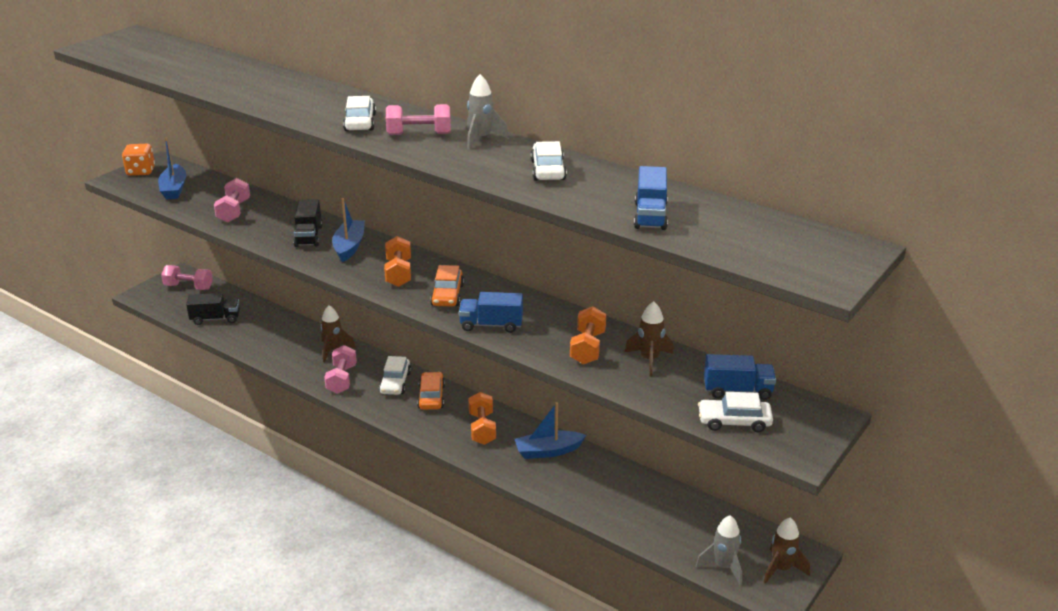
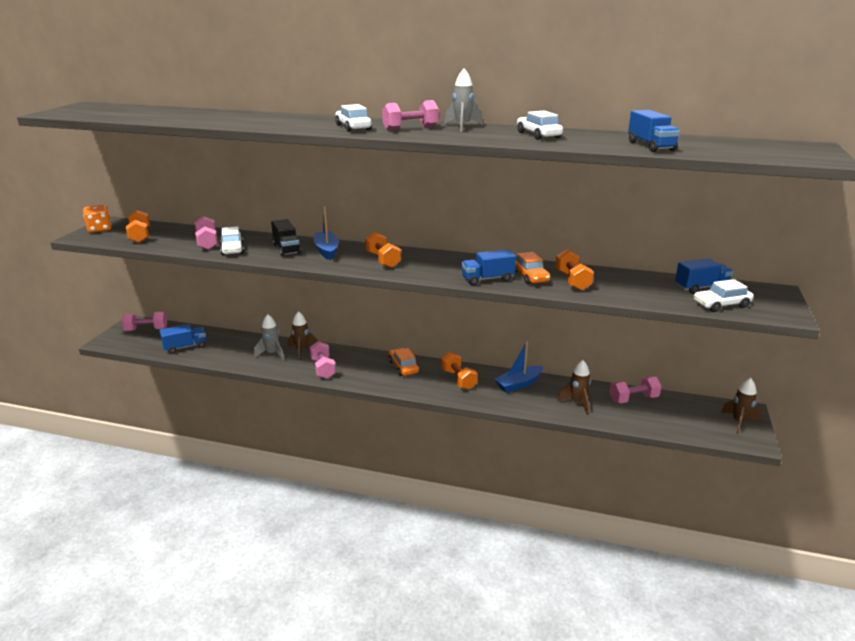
camera: 20 degrees left, 5 degrees down
blue boat [158,137,186,200] -> orange dumbbell [126,210,150,243]
black truck [186,293,240,325] -> blue truck [160,324,206,354]
white car [379,356,411,395] -> white car moved to [220,226,244,255]
orange car [430,265,464,307] -> orange car moved to [515,252,551,285]
brown rocket [625,301,674,377] -> brown rocket moved to [557,360,591,415]
grey rocket [696,515,742,585] -> grey rocket moved to [254,314,285,360]
none -> pink dumbbell [609,376,662,403]

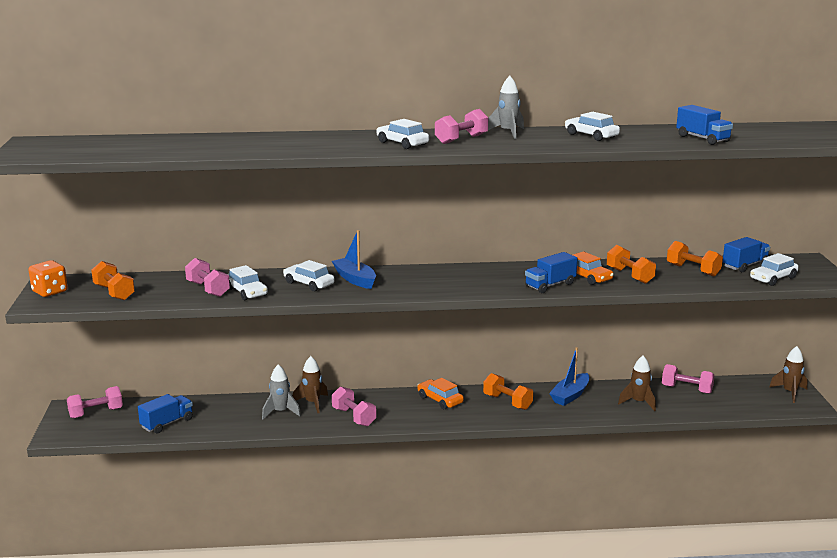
camera: 20 degrees left, 5 degrees down
black truck [271,219,301,257] -> white car [283,260,335,291]
orange dumbbell [365,231,401,268] -> orange dumbbell moved to [667,241,723,277]
pink dumbbell [609,376,662,403] -> pink dumbbell turned 60 degrees clockwise [662,364,715,394]

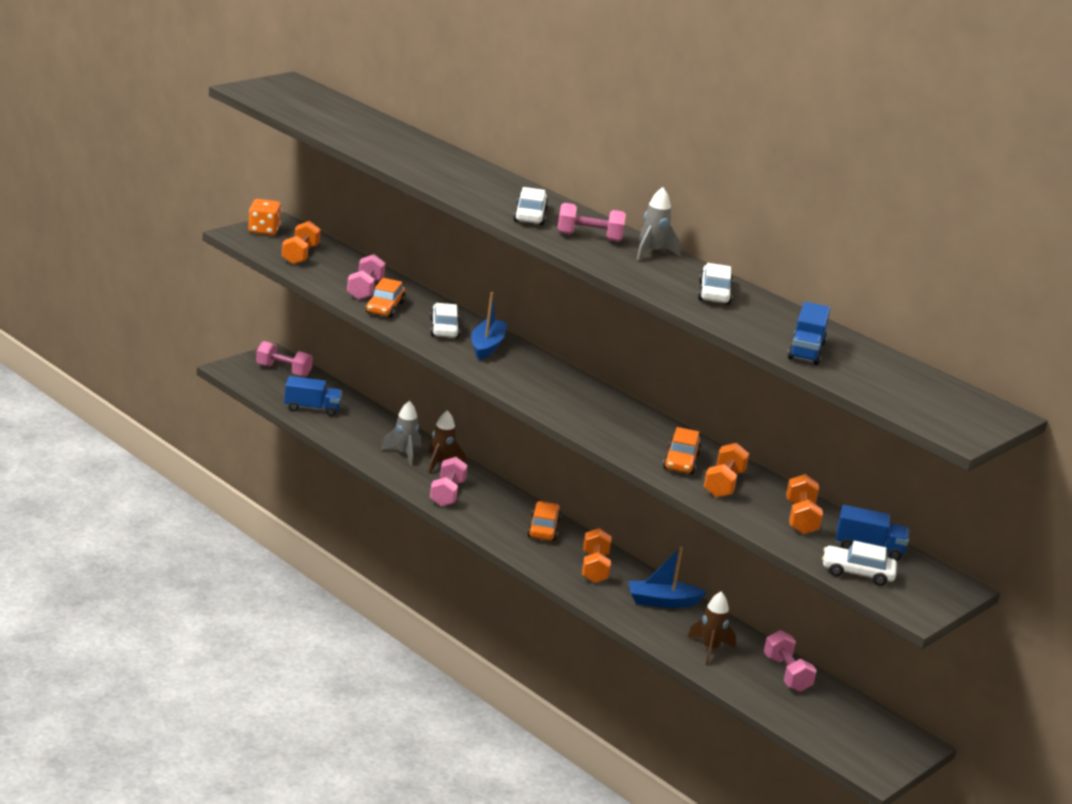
camera: 45 degrees right, 5 degrees up
white car [228,265,268,300] -> orange car [366,278,406,318]
blue truck [525,252,577,293] -> none
brown rocket [769,346,808,403] -> none

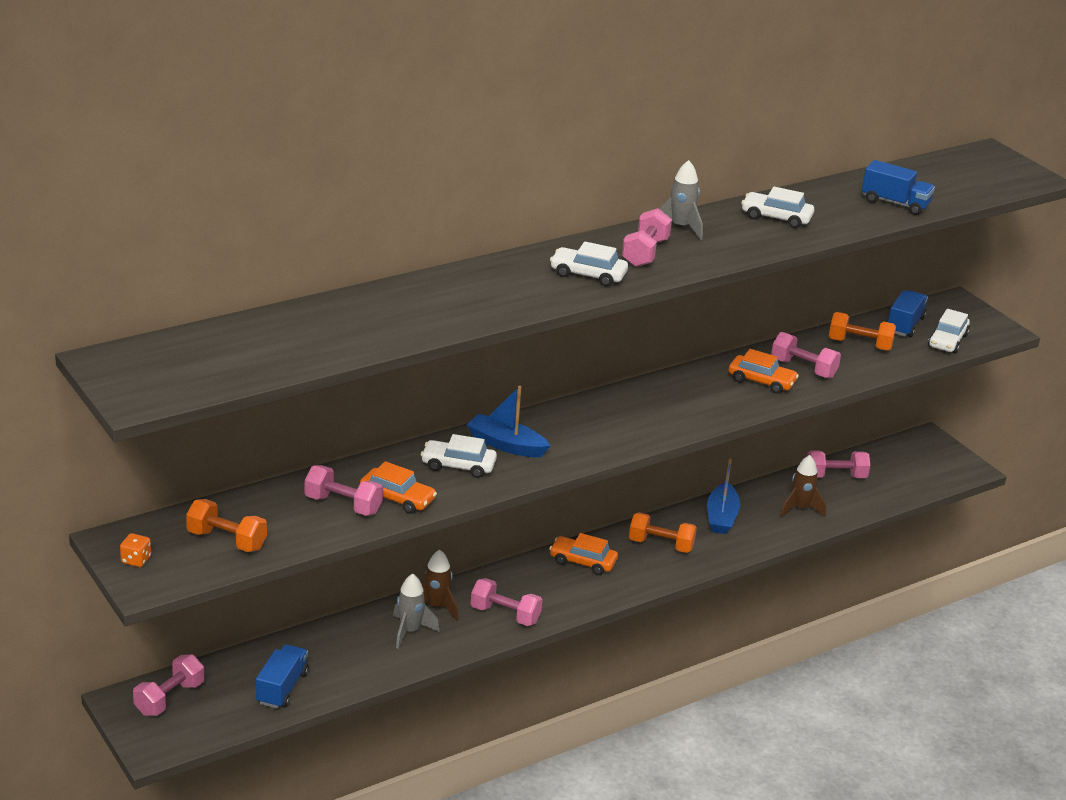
camera: 75 degrees left, 5 degrees up
orange dice [248,199,282,235] -> orange dice [120,533,151,567], size x0.60
orange dumbbell [704,443,749,498] -> pink dumbbell [771,332,841,379]

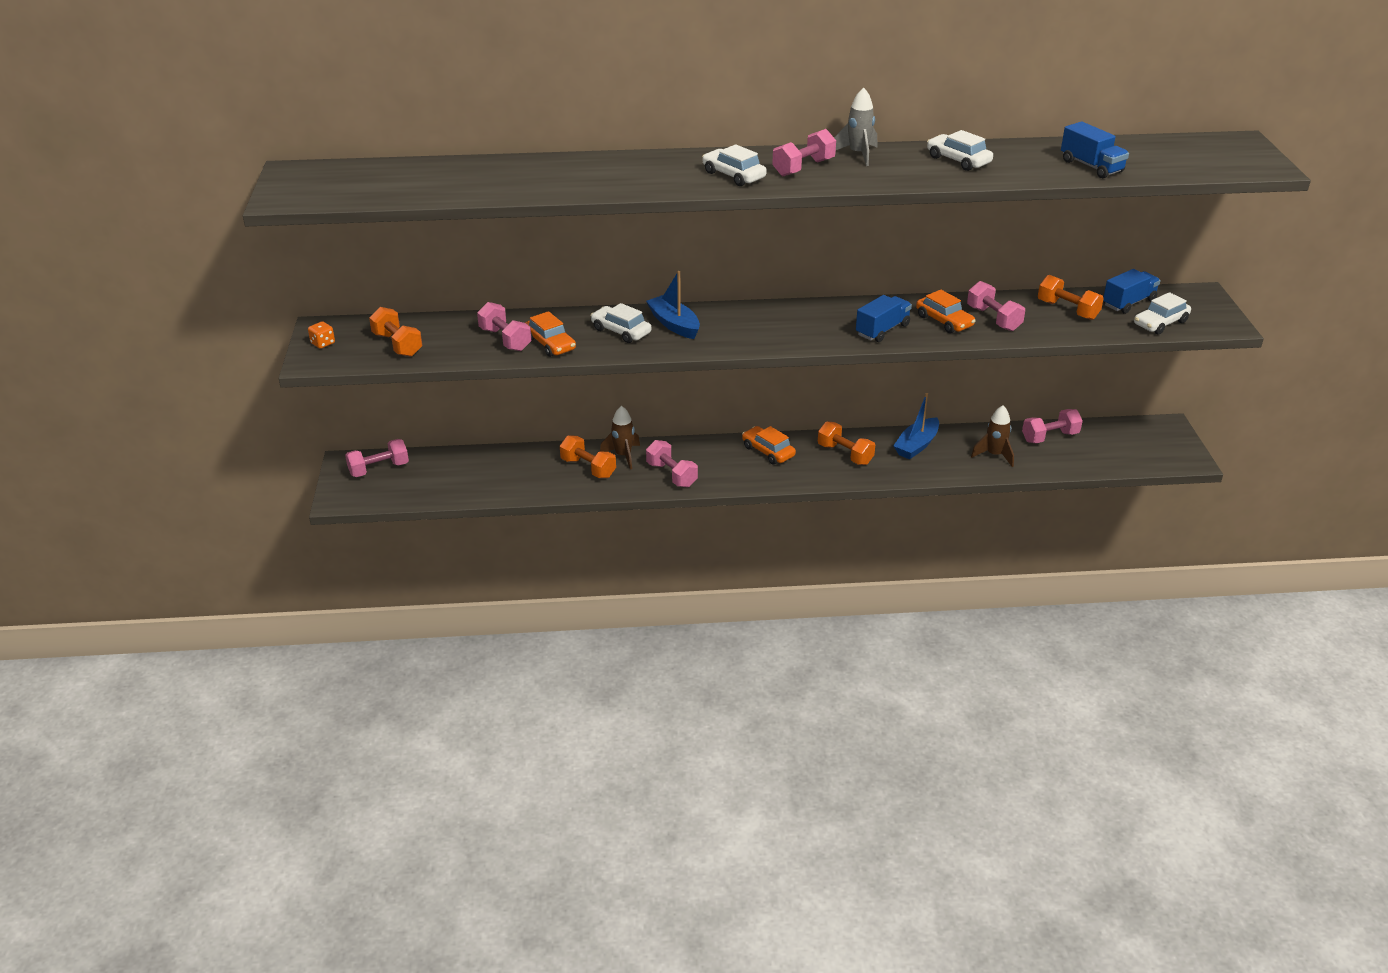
camera: 30 degrees right, 5 degrees up
blue truck [256,644,309,709] -> blue truck moved to [856,295,912,342]
grey rocket [393,574,439,648] -> orange dumbbell [560,435,616,478]
pink dumbbell [807,450,870,478] -> pink dumbbell turned 45 degrees counterclockwise [1022,409,1083,443]

